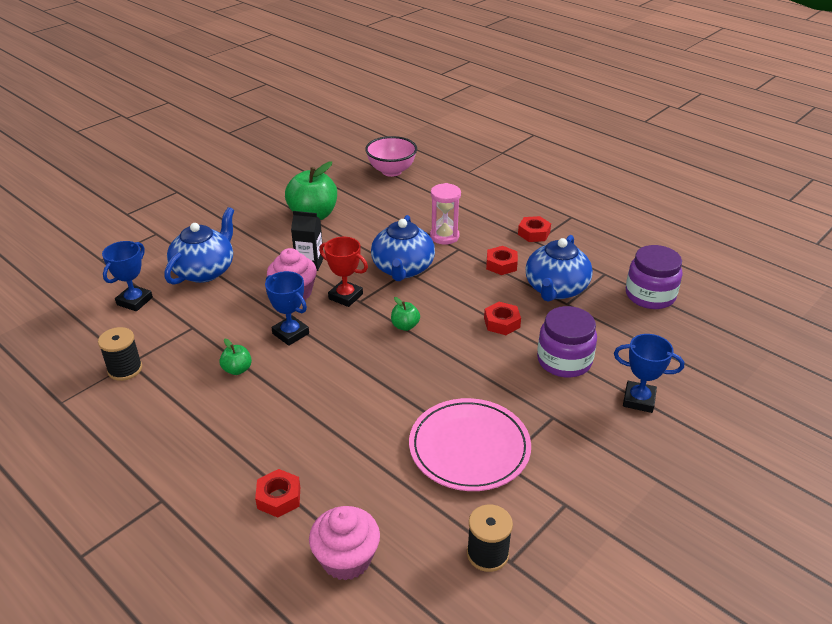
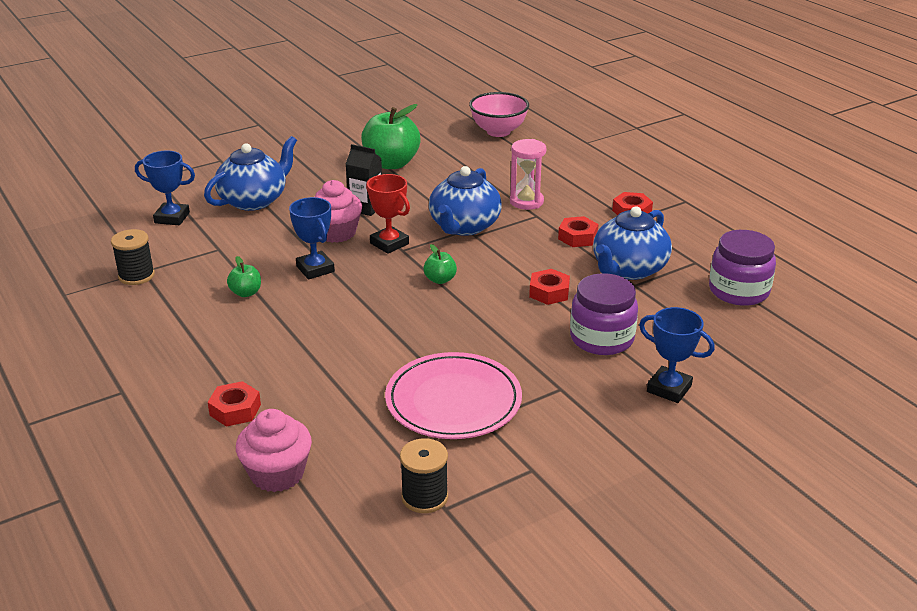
camera: 15 degrees right, 5 degrees down
blue trophy [102,241,153,311] -> blue trophy turned 60 degrees clockwise [135,151,195,225]

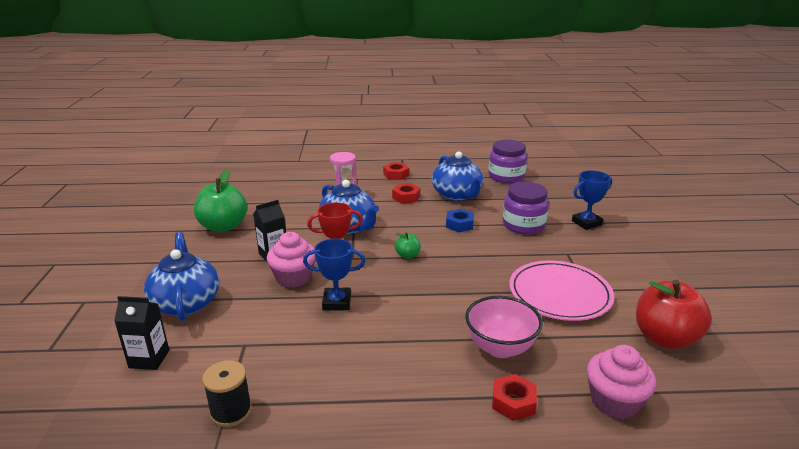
camera: 60 degrees left, 5 degrees down
blue trophy [135,151,195,225] -> black carton [114,296,169,370]
green apple [227,256,261,297] -> none
black spool [400,438,448,513] -> red apple [636,280,712,349]
pink bowl [469,92,529,137] -> pink bowl moved to [465,296,543,358]
red nut [529,269,570,305] -> blue nut [446,209,474,232]

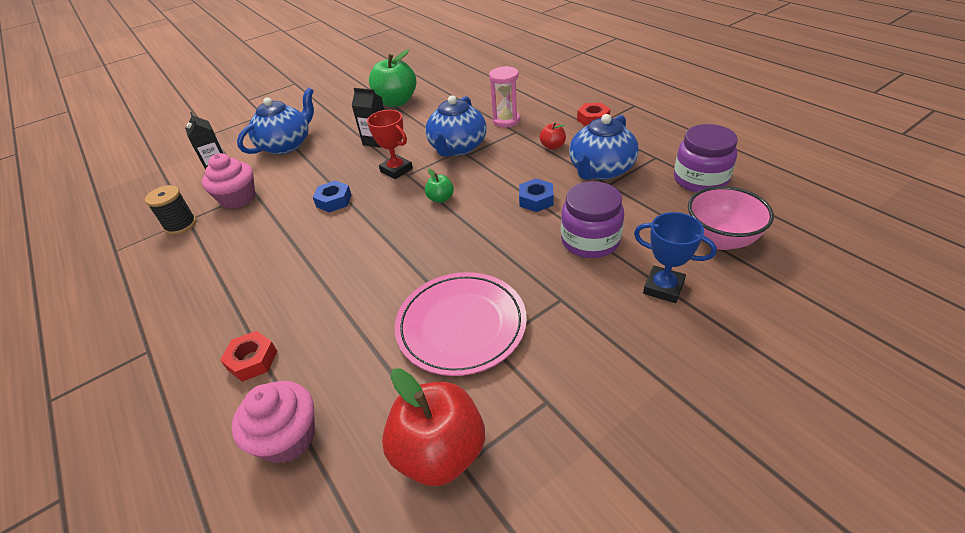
camera: 60 degrees right, 15 degrees up
pink cupcake [267,232,315,288] -> pink cupcake moved to [202,153,255,209]
blue trophy [303,239,366,311] -> blue nut [313,180,352,212]
red nut [392,183,420,204] -> red apple [540,122,566,150]
pink bowl [465,296,543,358] -> pink bowl moved to [688,186,774,250]

